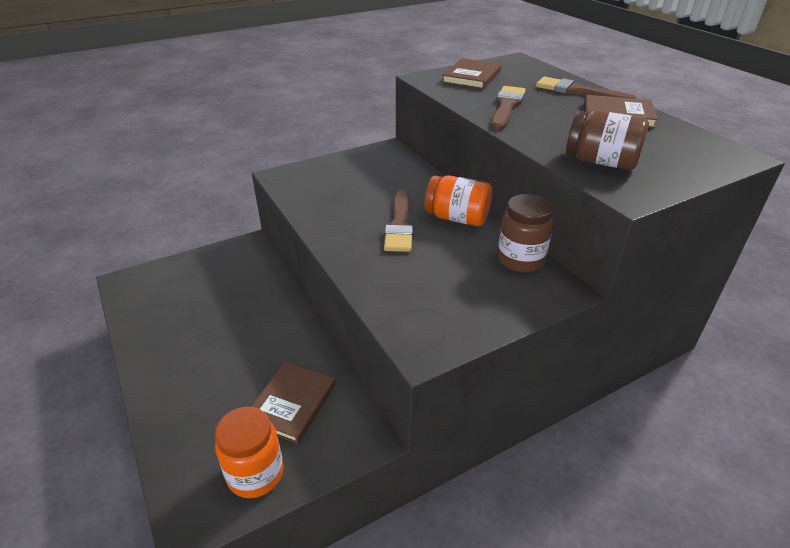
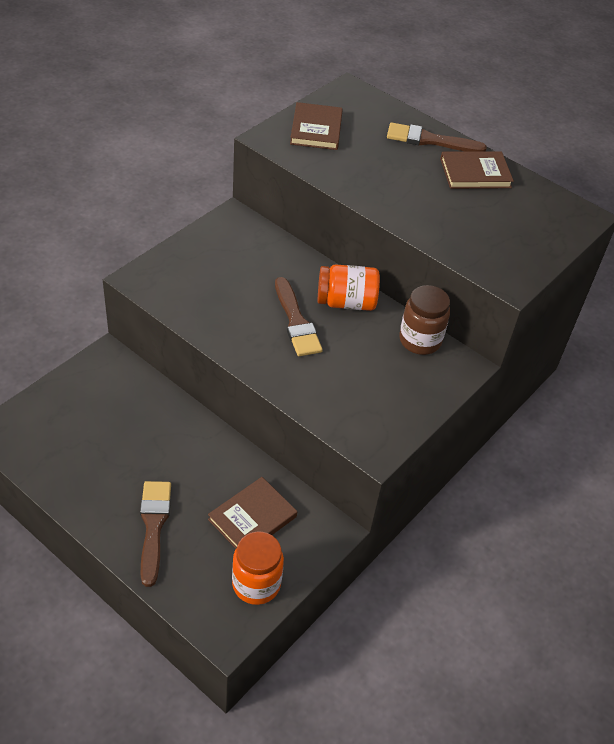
camera: 25 degrees left, 10 degrees up
brown book [251,362,335,444] -> brown book turned 45 degrees clockwise [208,477,297,549]
brown brush [491,86,526,131] -> brown brush moved to [140,481,171,587]
brown jar [566,110,649,170] -> none

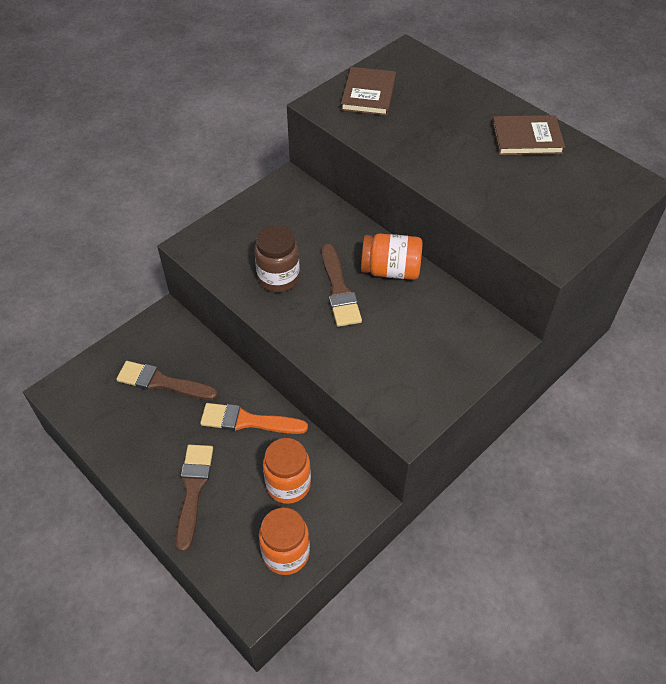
camera: 10 degrees right, 5 degrees up
brown book [208,477,297,549] -> orange jar [263,438,311,504]
brown brush [387,122,487,152] -> brown brush moved to [116,361,218,400]
brown jar [399,285,450,355] -> brown jar moved to [254,225,300,293]
none -> orange brush [200,403,308,434]

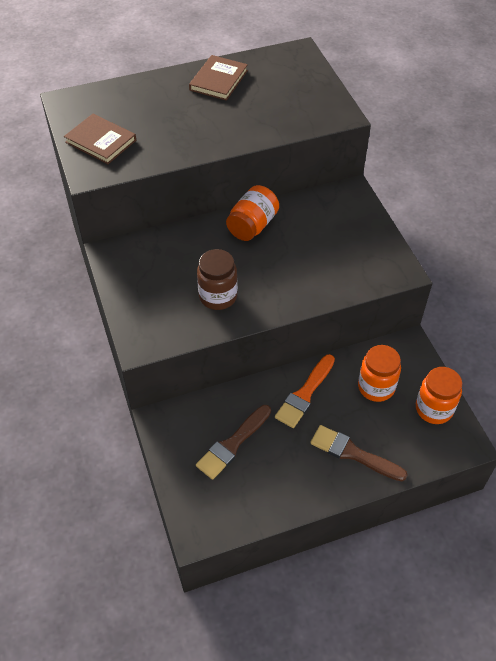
camera: 65 degrees left, 0 degrees up
brown brush [322,244,362,327] -> none

